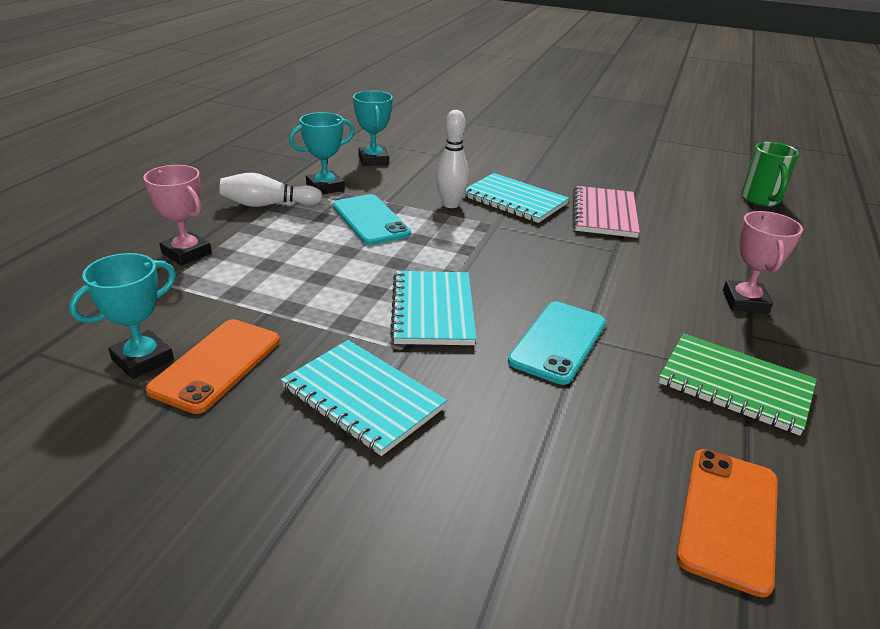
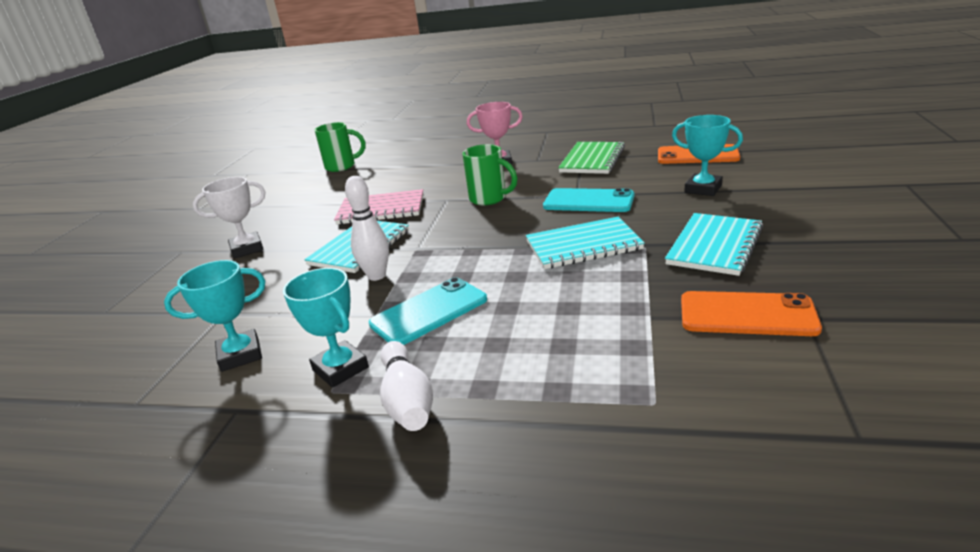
camera: 95 degrees left, 5 degrees down
turquoise trophy [69,253,176,379] -> turquoise trophy moved to [672,115,743,196]
pink trophy [143,165,212,265] -> none
none -> white trophy [193,177,265,259]
none -> green mug [462,144,517,205]

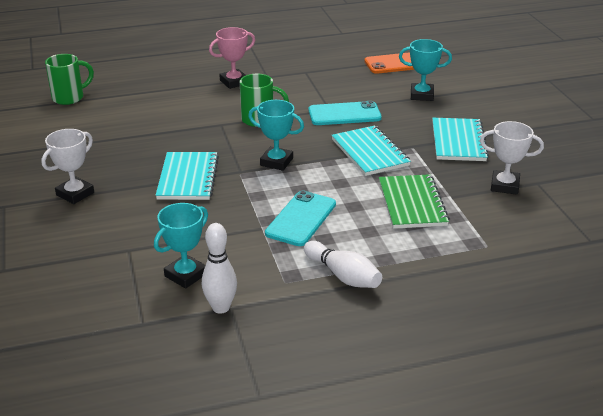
camera: 30 degrees left, 5 degrees up
turquoise trophy [283,268,369,388] -> turquoise trophy moved to [248,100,304,171]
pink notebook [334,189,423,225] -> none
white bowling pin [345,176,389,281] -> white bowling pin moved to [202,223,237,314]
turquoise notebook [526,217,645,269] -> turquoise notebook turned 75 degrees counterclockwise [331,125,411,176]
green notebook [558,142,625,174] -> green notebook moved to [379,174,450,229]
orange phone [681,291,822,336] -> white trophy [480,121,544,195]

